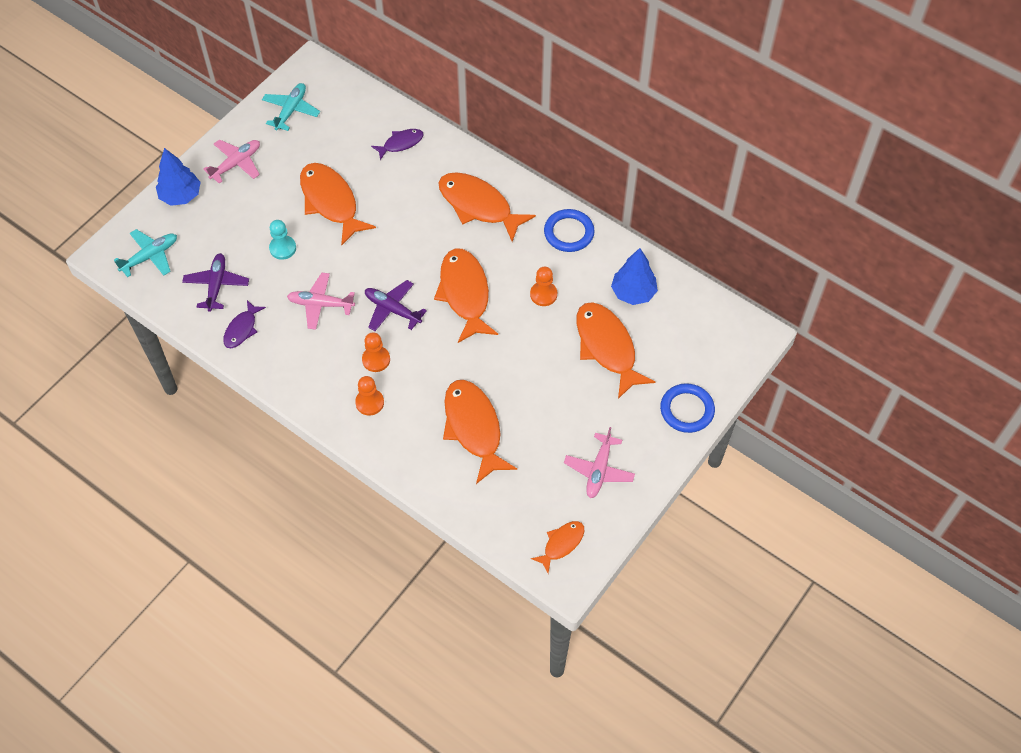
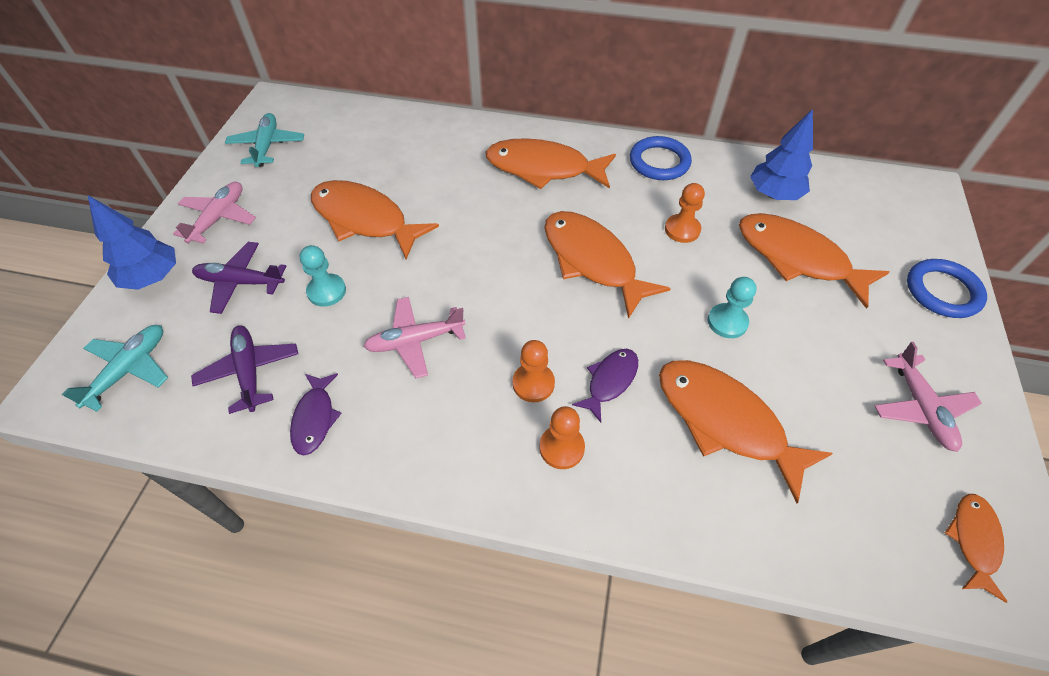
camera: 25 degrees left, 5 degrees down
purple plane [365,280,427,331] -> purple plane moved to [192,242,287,314]
purple fish [371,129,424,160] -> purple fish moved to [572,349,638,422]
none -> turquoise pawn [708,277,756,338]

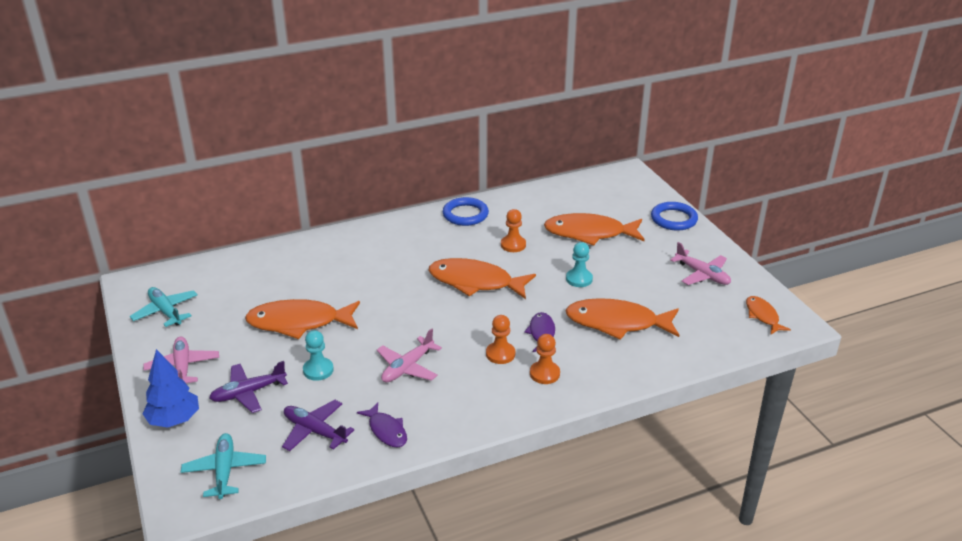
camera: 35 degrees left, 20 degrees down
orange fish [485,138,616,189] -> none
blue tree [750,109,813,200] -> none

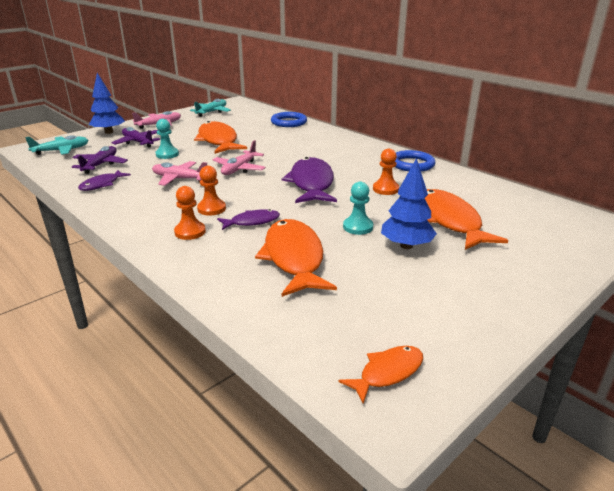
camera: 70 degrees right, 5 degrees down
orange fish [429,258,536,299] -> purple fish [281,157,337,203]
blue ring [651,202,698,230] -> blue ring moved to [271,112,307,127]
pink plane [670,242,731,285] -> pink plane moved to [213,140,266,175]
none -> blue tree [381,158,437,249]

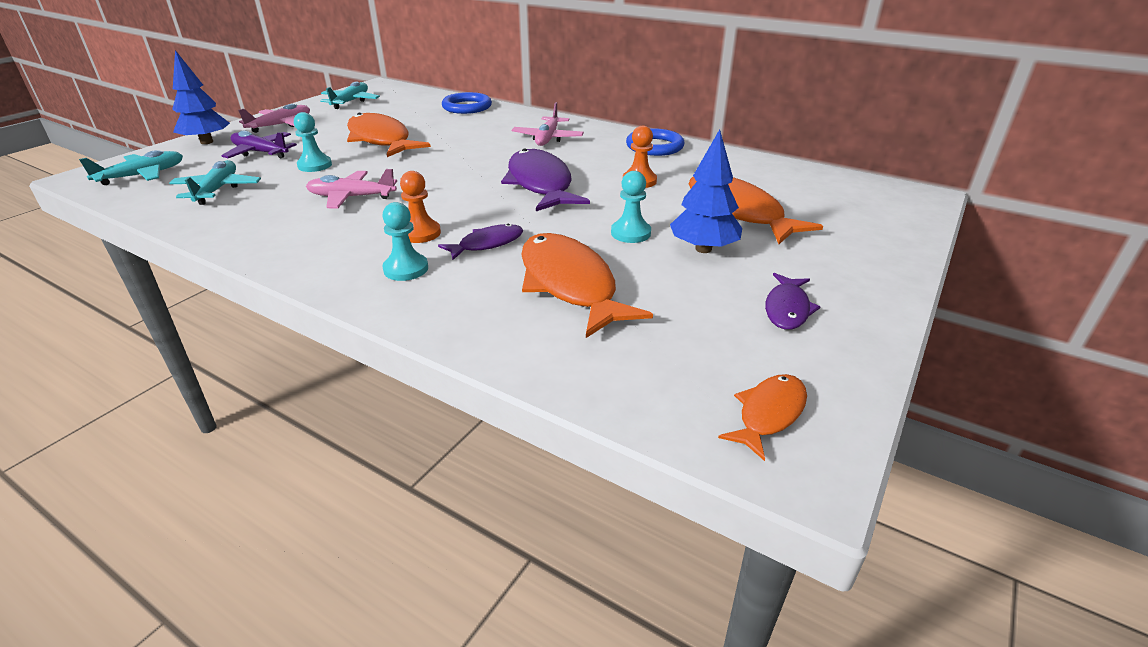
camera: 15 degrees left, 5 degrees up
purple plane [72,146,128,174] -> turquoise plane [169,160,261,205]
purple fish [78,170,131,191] -> purple fish moved to [765,273,820,330]
orange pawn [174,186,206,240] -> turquoise pawn [382,202,428,281]
pink plane [213,140,266,175] -> pink plane moved to [512,102,584,146]

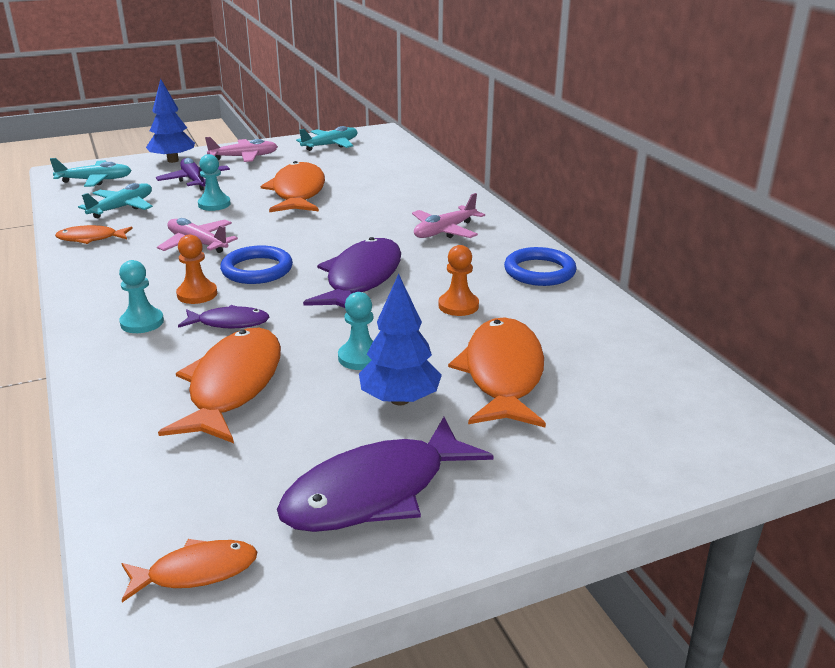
camera: 35 degrees right, 5 degrees down
blue ring [442,92,492,114] -> blue ring moved to [220,246,293,284]
purple fish [765,273,820,330] -> purple fish [277,417,494,532], size x1.90
none -> orange fish [55,225,133,244]

